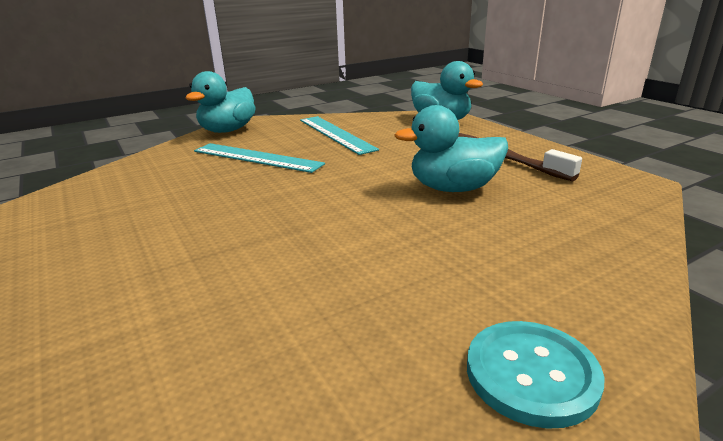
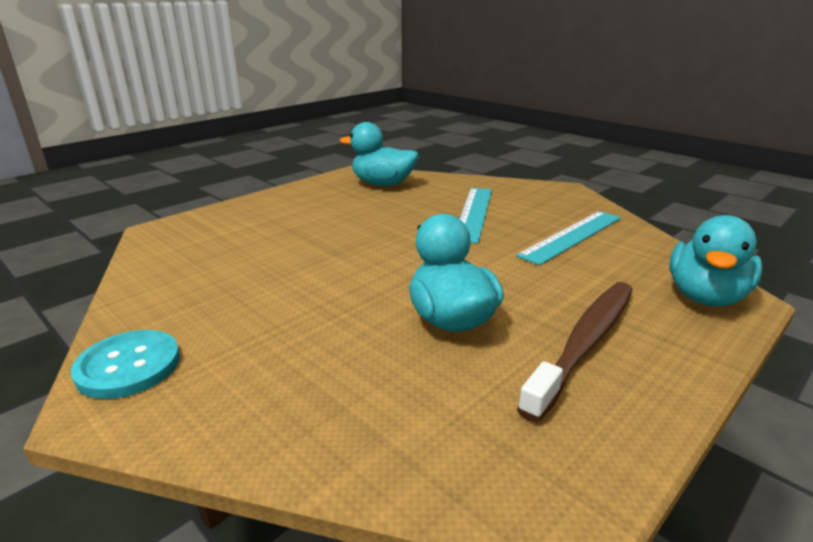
camera: 75 degrees right, 0 degrees up
turquoise duck [185,71,256,133] -> turquoise duck moved to [340,122,419,186]

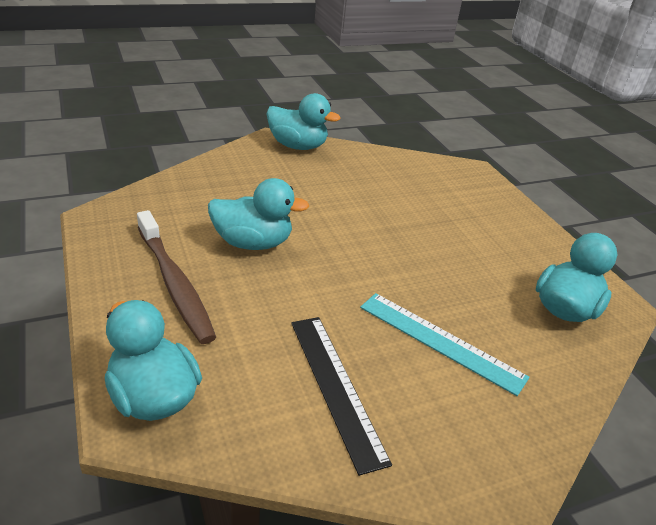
camera: 110 degrees right, 10 degrees up
turquoise button [71,330,180,399] -> turquoise duck [266,93,340,150]
turquoise ruler [516,211,621,265] -> black ruler [291,317,392,476]

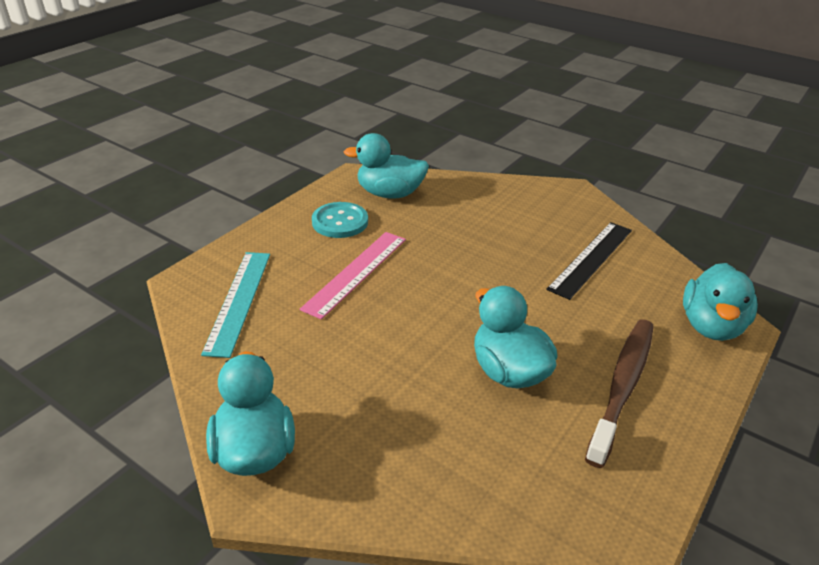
camera: 120 degrees left, 0 degrees up
turquoise ruler [360,293,530,396] -> turquoise ruler moved to [201,252,270,358]
none -> pink ruler [300,232,406,320]
none -> turquoise button [312,202,368,238]

